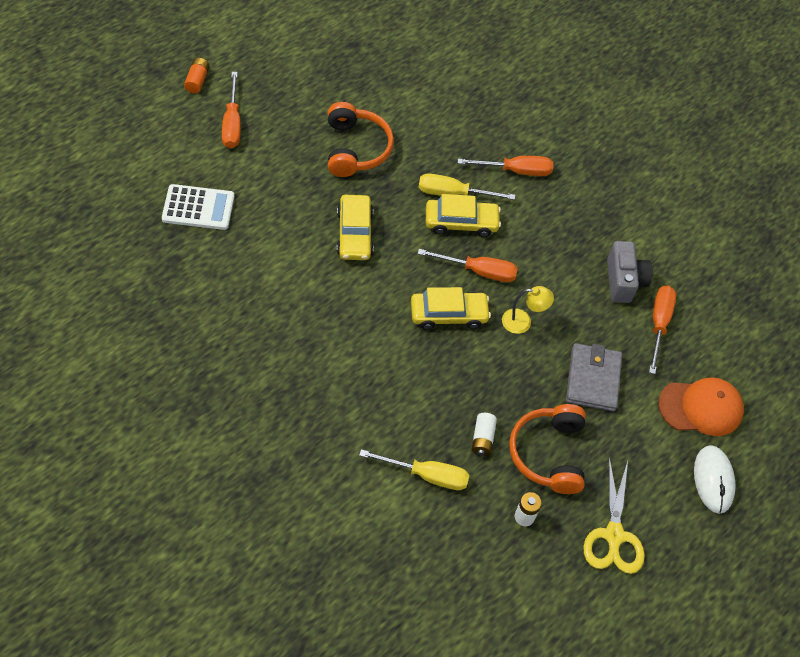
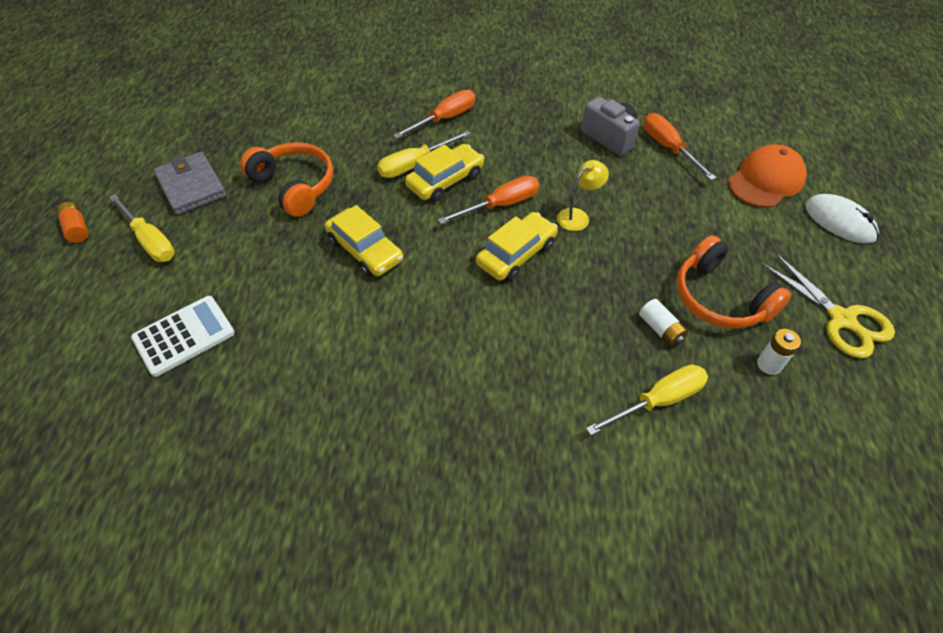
camera: 35 degrees left, 5 degrees down
orange screwdriver [222,72,241,148] -> yellow screwdriver [109,194,175,262]
grey wallet [566,343,622,412] -> grey wallet moved to [154,152,226,215]

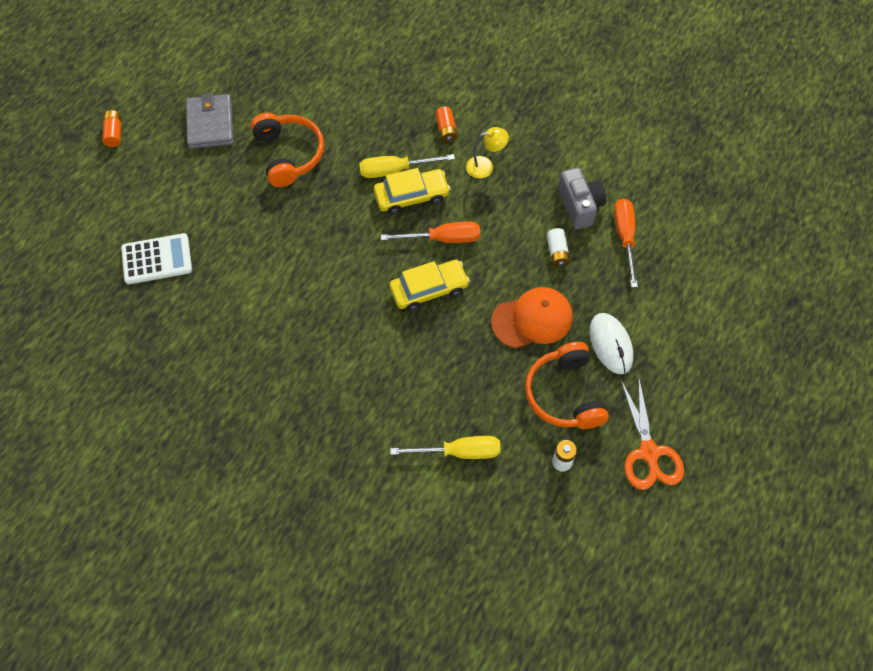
camera: 25 degrees right, 10 degrees up
yellow screwdriver [109,194,175,262] -> none
yellow car [325,205,403,277] -> none
orange screwdriver [393,90,475,139] -> orange battery [435,106,458,143]
yellow lamp [557,160,609,231] -> yellow lamp moved to [466,127,509,179]
white battery [639,299,688,347] -> white battery moved to [547,228,570,267]
orange cap [728,144,807,208] -> orange cap moved to [491,287,573,349]
yellow scissors [761,253,895,358] -> orange scissors [621,376,684,490]
white mouse [805,194,879,244] -> white mouse moved to [589,313,633,374]

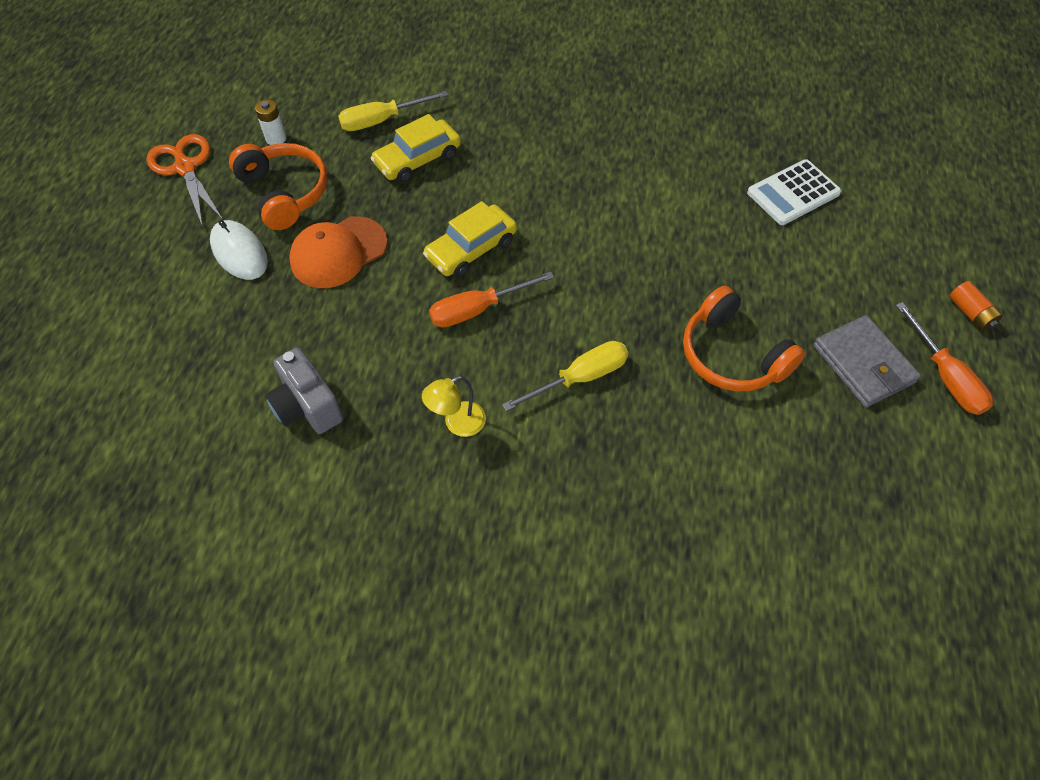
camera: 160 degrees right, 5 degrees down
yellow car [374,168,450,215] -> yellow car moved to [371,114,461,183]
orange battery [435,106,458,143] -> none
white battery [547,228,570,267] -> none
orange screwdriver [614,198,638,288] -> orange screwdriver moved to [896,302,993,415]

